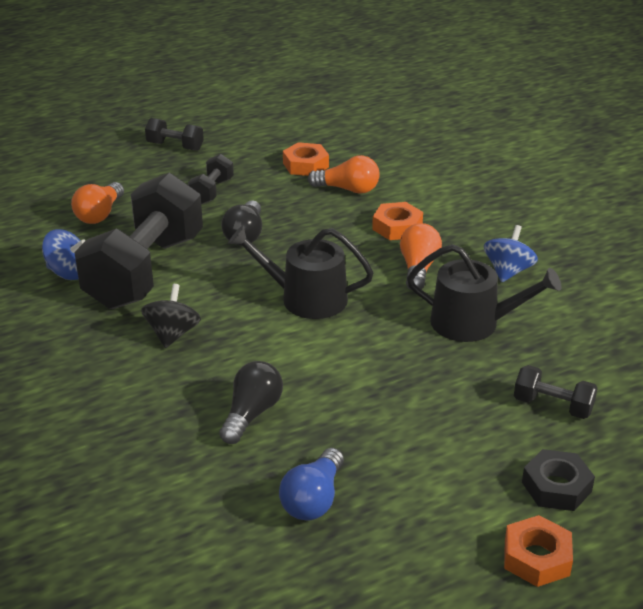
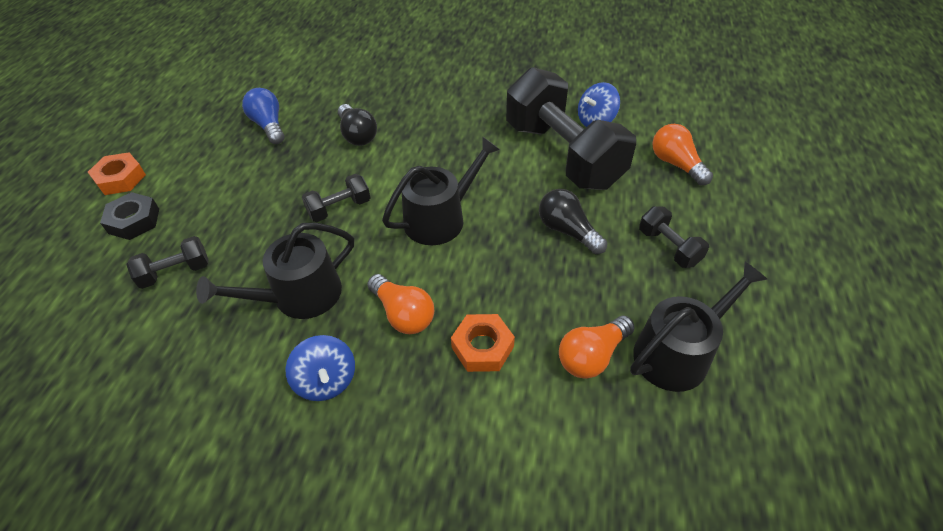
camera: 130 degrees right, 15 degrees up
black spinning top [141,284,201,348] -> none
black dumbbell [145,118,204,151] -> black dumbbell moved to [302,174,370,222]
orange nut [283,142,329,176] -> black watering can [630,262,768,392]

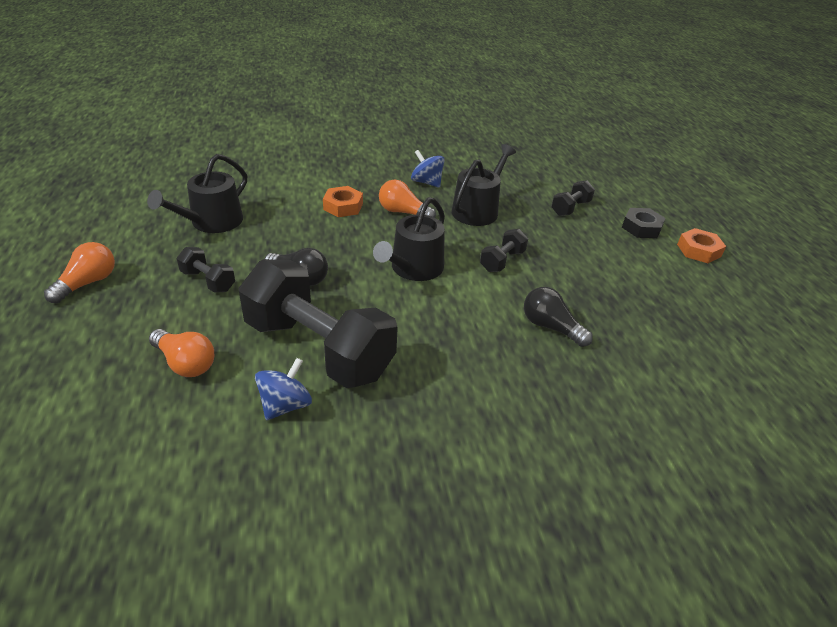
camera: 155 degrees right, 10 degrees down
blue light bulb [242,88,284,144] -> none
orange light bulb [559,316,635,379] -> orange light bulb moved to [44,242,115,303]

